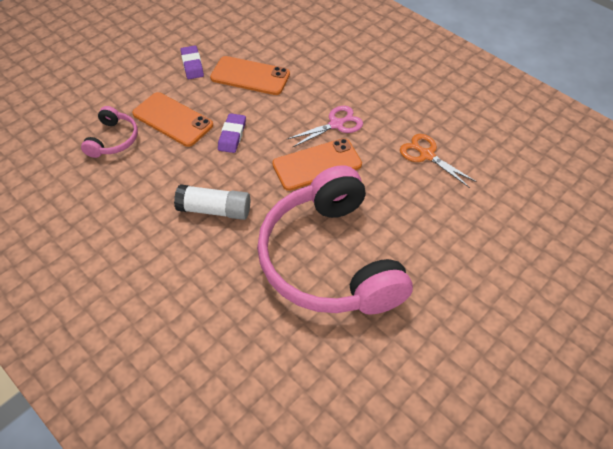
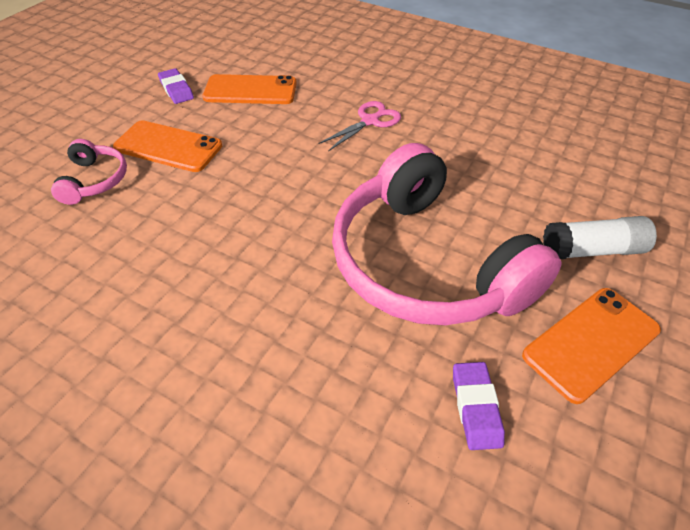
camera: 15 degrees left, 5 degrees down
white glue stick [174,184,250,220] -> white glue stick moved to [543,216,657,259]
purple eraser [218,113,246,153] -> purple eraser moved to [453,362,505,450]
orange phone [272,138,362,191] -> orange phone moved to [522,288,661,404]
orange scissors [400,134,477,188] -> none

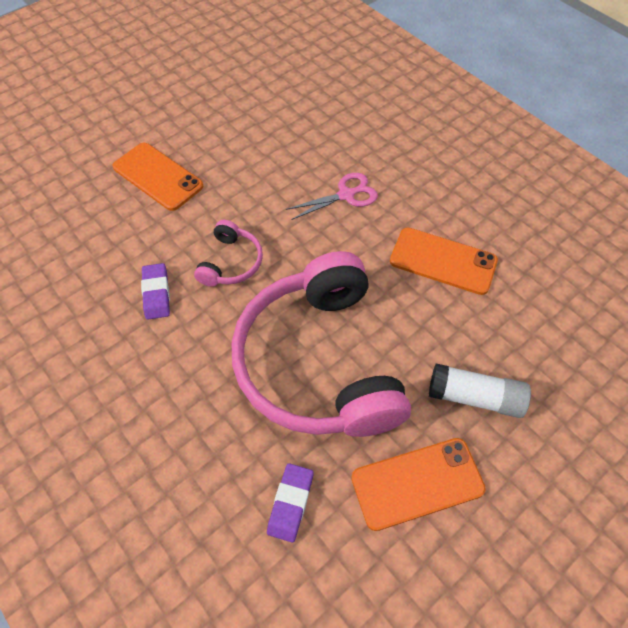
camera: 20 degrees right, 10 degrees up
pink headphones [51,139,127,205] -> pink headphones moved to [194,220,263,287]
purple eraser [158,68,194,104] -> purple eraser moved to [141,263,170,320]
orange phone [203,74,297,104] -> orange phone moved to [390,227,498,295]

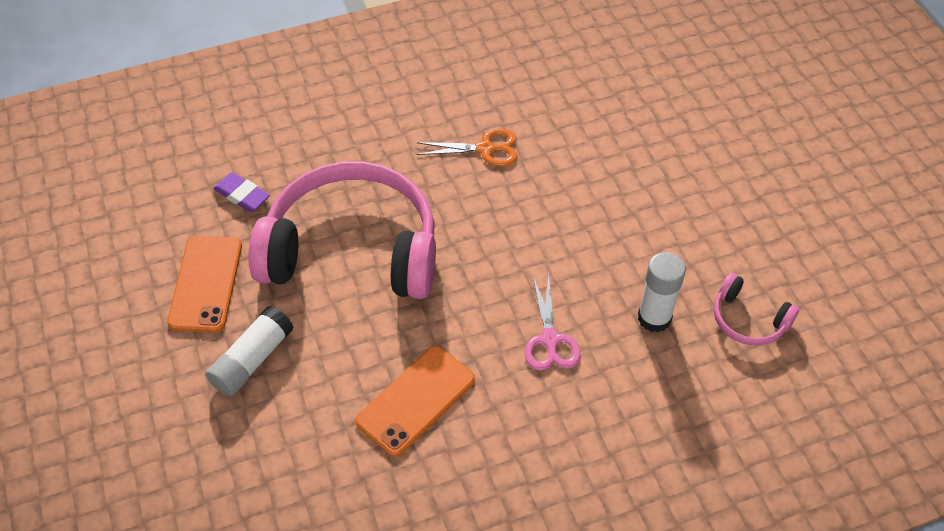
camera: 110 degrees right, 5 degrees down
orange phone [113,143,203,211] -> none
purple eraser [141,263,170,320] -> orange scissors [416,128,518,166]
pink headphones [194,220,263,287] -> pink headphones moved to [714,273,799,346]
none -> white glue stick [638,252,686,332]

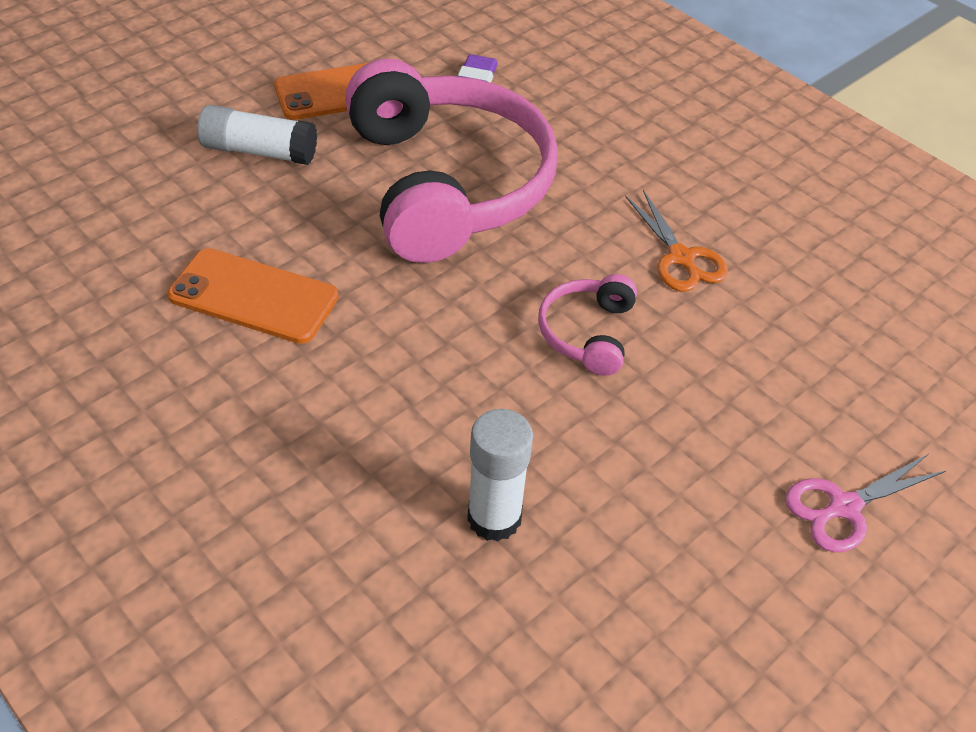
camera: 65 degrees right, 5 degrees down
pink scissors [525,274,581,371] -> pink scissors moved to [785,454,946,552]
pink headphones [714,273,799,346] -> pink headphones moved to [538,274,637,376]

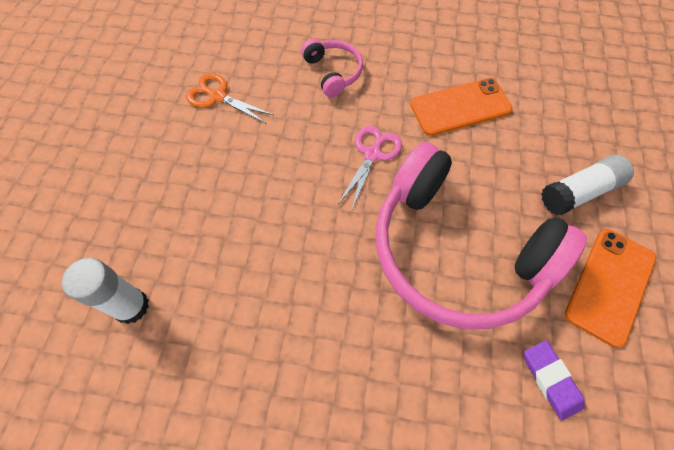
camera: 145 degrees right, 15 degrees up
white glue stick [467,409,533,542] -> white glue stick moved to [62,258,149,324]
pink headphones [538,274,637,376] -> pink headphones moved to [301,39,363,97]
orange scissors [625,190,728,292] -> orange scissors moved to [186,73,273,124]
pink scissors [785,454,946,552] -> pink scissors moved to [338,126,402,209]

